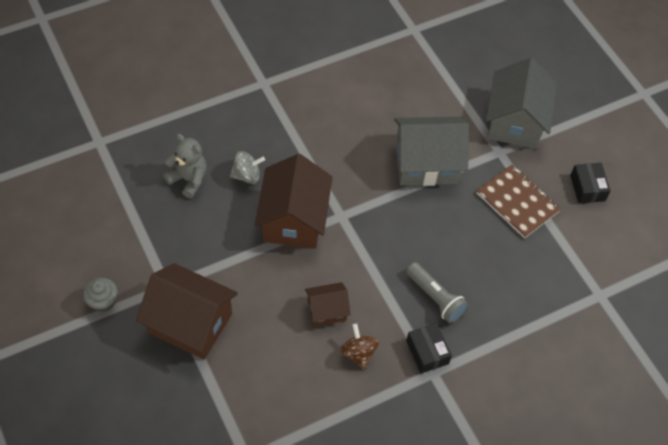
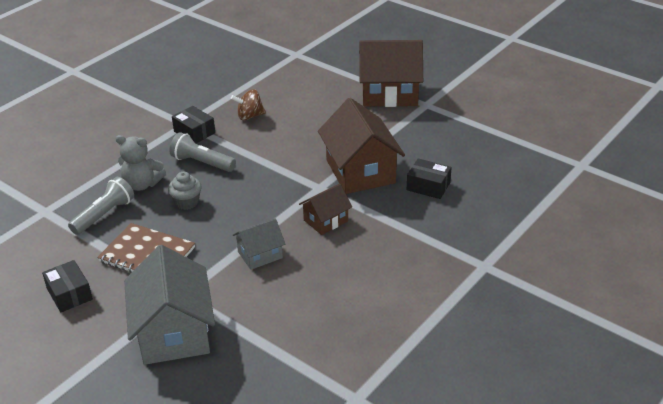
camera: 160 degrees right, 20 degrees down
grey cupcake [83,278,118,312] -> grey cupcake moved to [168,172,202,210]
grey teddy bear [163,134,207,198] -> grey teddy bear moved to [115,135,166,191]
grey spinning top [230,151,265,184] -> black box [407,159,452,199]
brown house [305,282,351,327] -> brown house moved to [299,184,352,235]
brown spinning top [340,323,379,370] -> brown spinning top turned 120 degrees clockwise [231,89,266,120]
grey house [394,117,469,186] -> grey house [233,218,285,270], size x0.53
none -> grey flashlight [68,177,134,235]

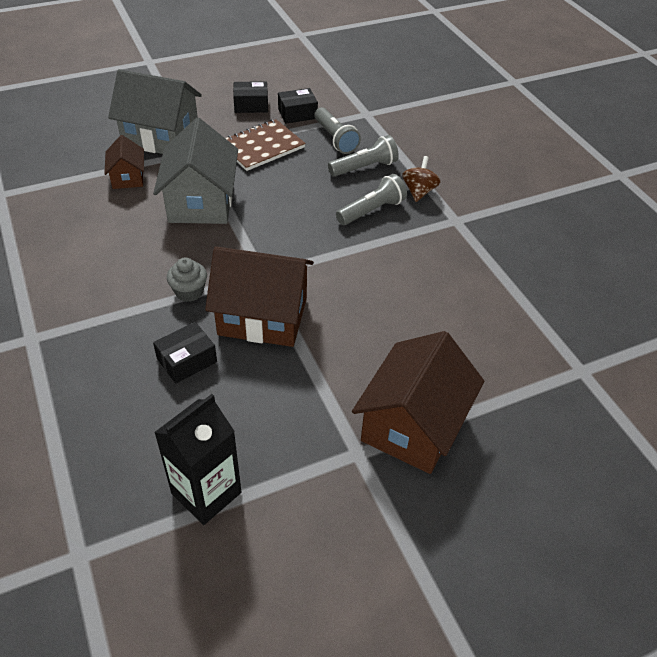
camera: 115 degrees right, 10 degrees up
grey teddy bear [115,135,166,191] -> grey flashlight [328,135,399,177]
grey cupcake [168,172,202,210] -> grey cupcake moved to [167,257,207,302]
black box [172,106,215,144] -> black box moved to [278,88,318,123]
brown spinning top [231,89,266,120] -> brown spinning top moved to [402,156,440,202]
grey house [233,218,285,270] -> grey house [153,118,238,224], size x1.90
brown house [299,184,352,235] -> brown house moved to [104,135,144,189]
none -> black carton [154,394,241,525]

